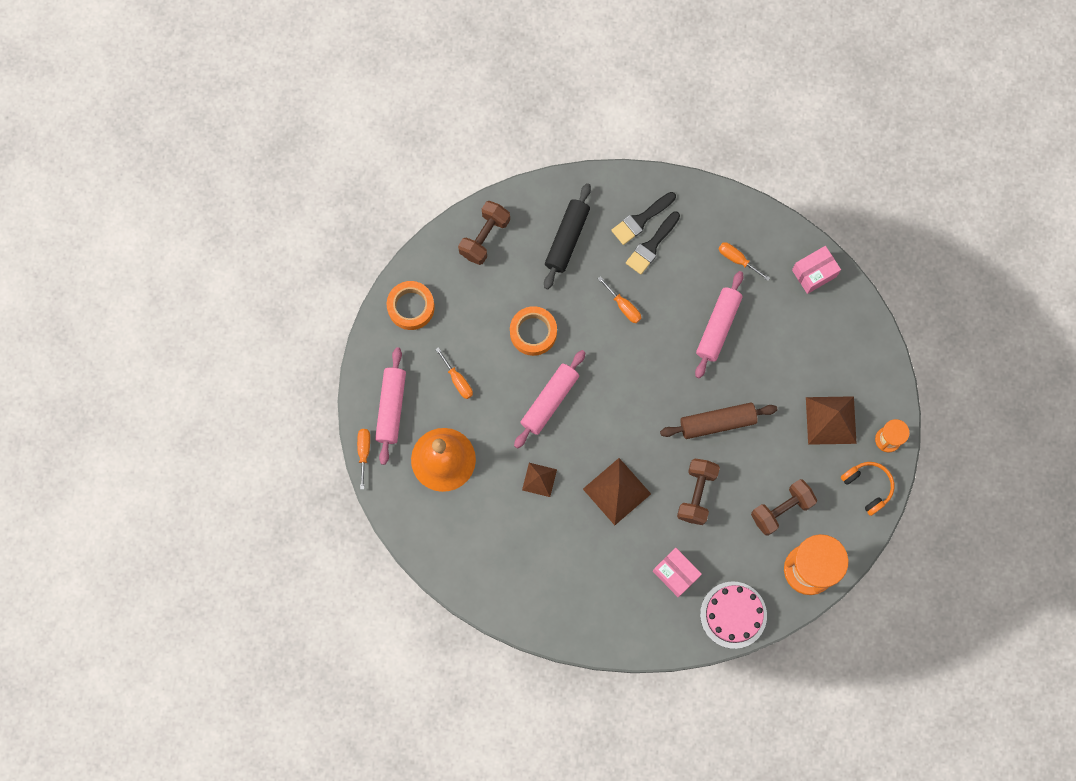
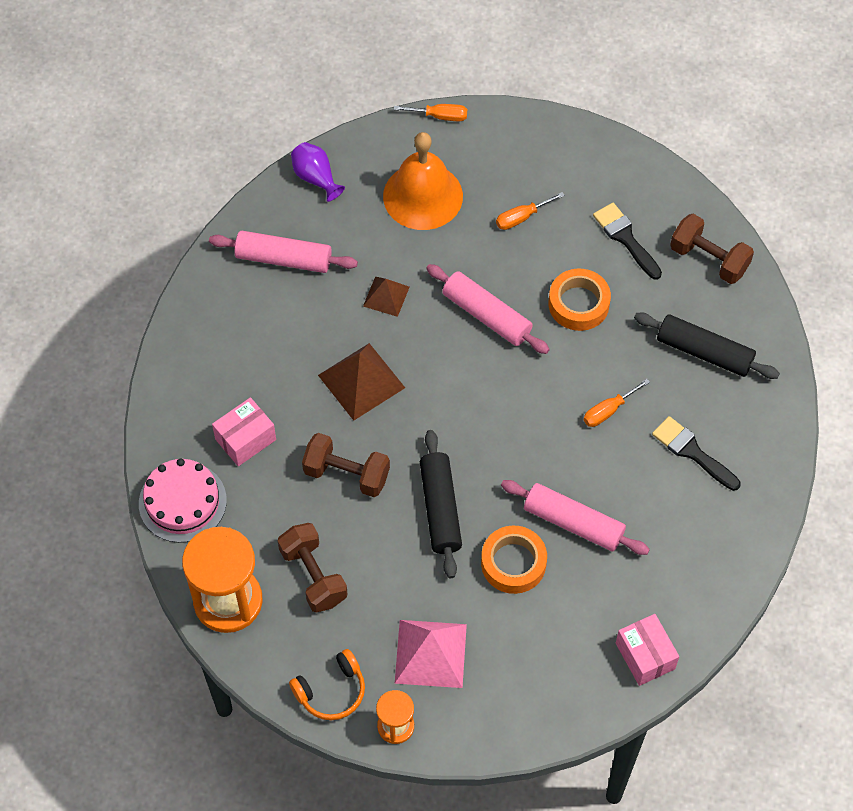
camera: 95 degrees right, 15 degrees down
pink rolling pin [375,347,406,465] -> pink rolling pin moved to [209,231,358,273]
orange tape [387,281,435,330] -> orange tape moved to [481,526,547,594]
black brush [611,192,676,245] -> black brush moved to [593,203,662,280]
brown rolling pin [660,403,778,439] -> black rolling pin [420,430,462,578]
orange screwdriver [719,242,770,281] -> none
brown pyramid [806,396,857,445] -> pink pyramid [395,620,467,688]
none -> purple vase [291,142,345,202]

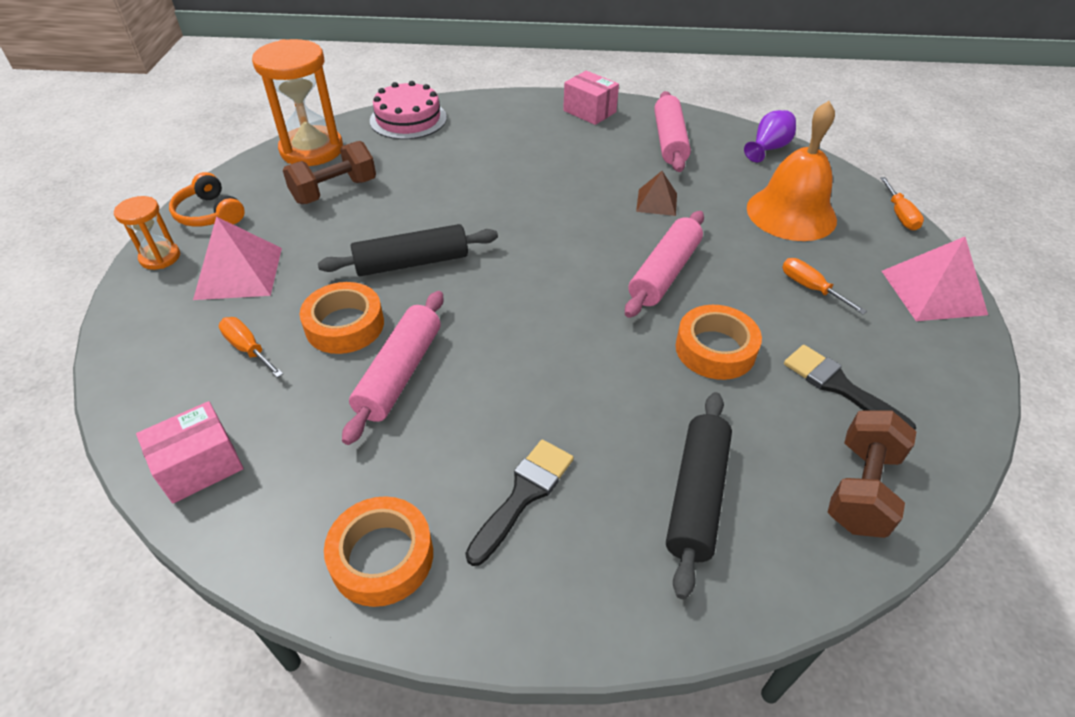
camera: 80 degrees right, 15 degrees down
pink box [212,397,276,466] -> pink box moved to [563,70,619,125]
brown dumbbell [302,433,390,497] -> none
brown pyramid [318,343,405,421] -> none
orange screwdriver [584,379,650,427] -> orange screwdriver moved to [219,317,283,378]
black brush [593,203,662,280] -> black brush turned 90 degrees counterclockwise [784,345,916,430]
none -> orange tape [324,496,433,607]
none -> pink pyramid [882,237,988,321]

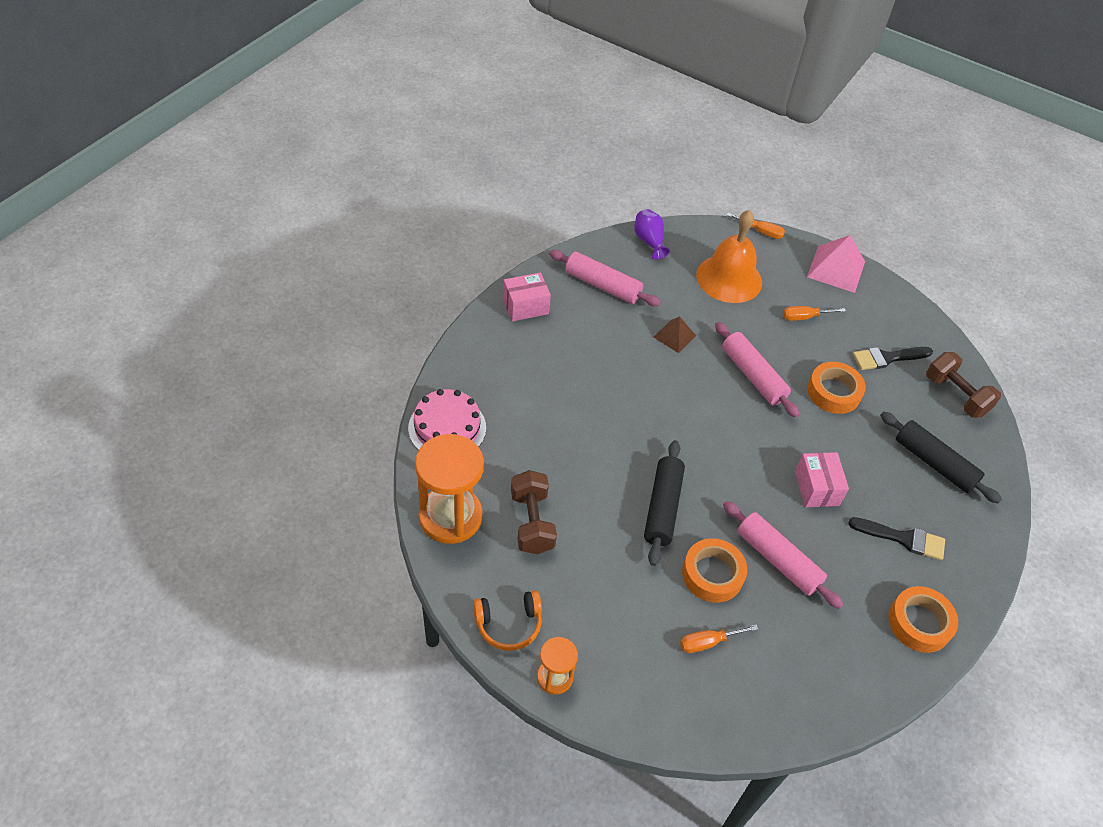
camera: 65 degrees left, 5 degrees up
pink box [136,401,244,503] -> pink box moved to [795,452,849,507]
pink pyramid [193,216,282,300] -> none
black brush [465,440,574,566] -> black brush turned 135 degrees clockwise [849,517,945,560]

